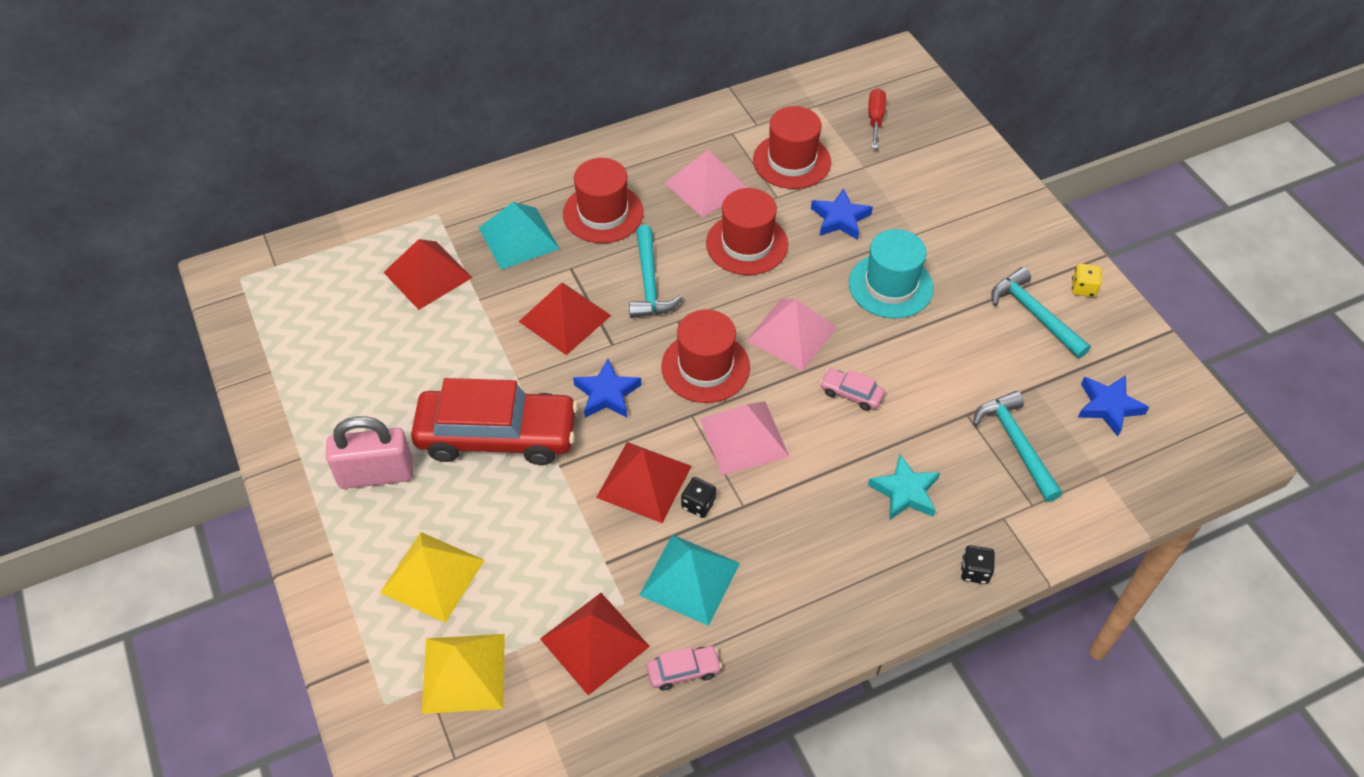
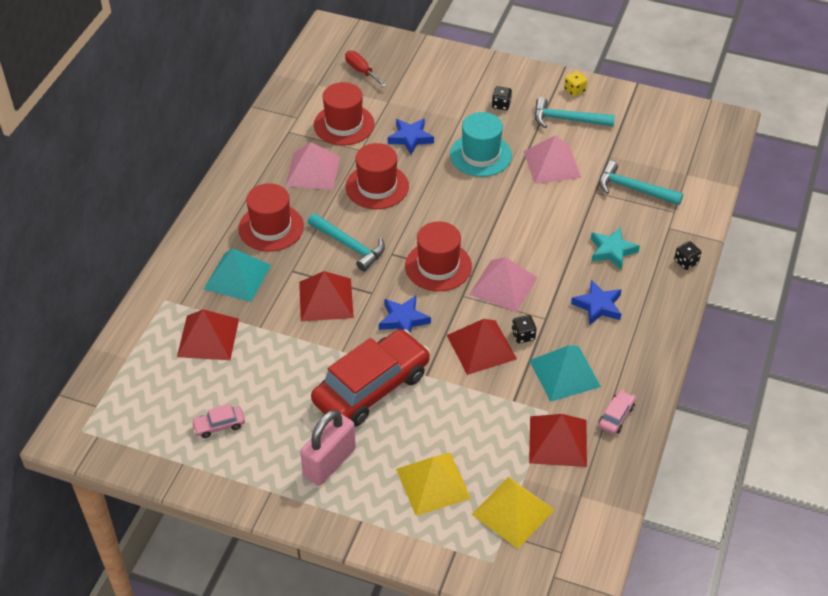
camera: 45 degrees left, 5 degrees down
pink pyramid [746,299,837,371] -> pink pyramid moved to [523,135,582,184]
pink car [820,368,885,411] -> pink car moved to [191,404,245,438]
blue star [1078,375,1149,436] -> blue star moved to [571,280,621,325]
none -> black dice [492,86,512,110]

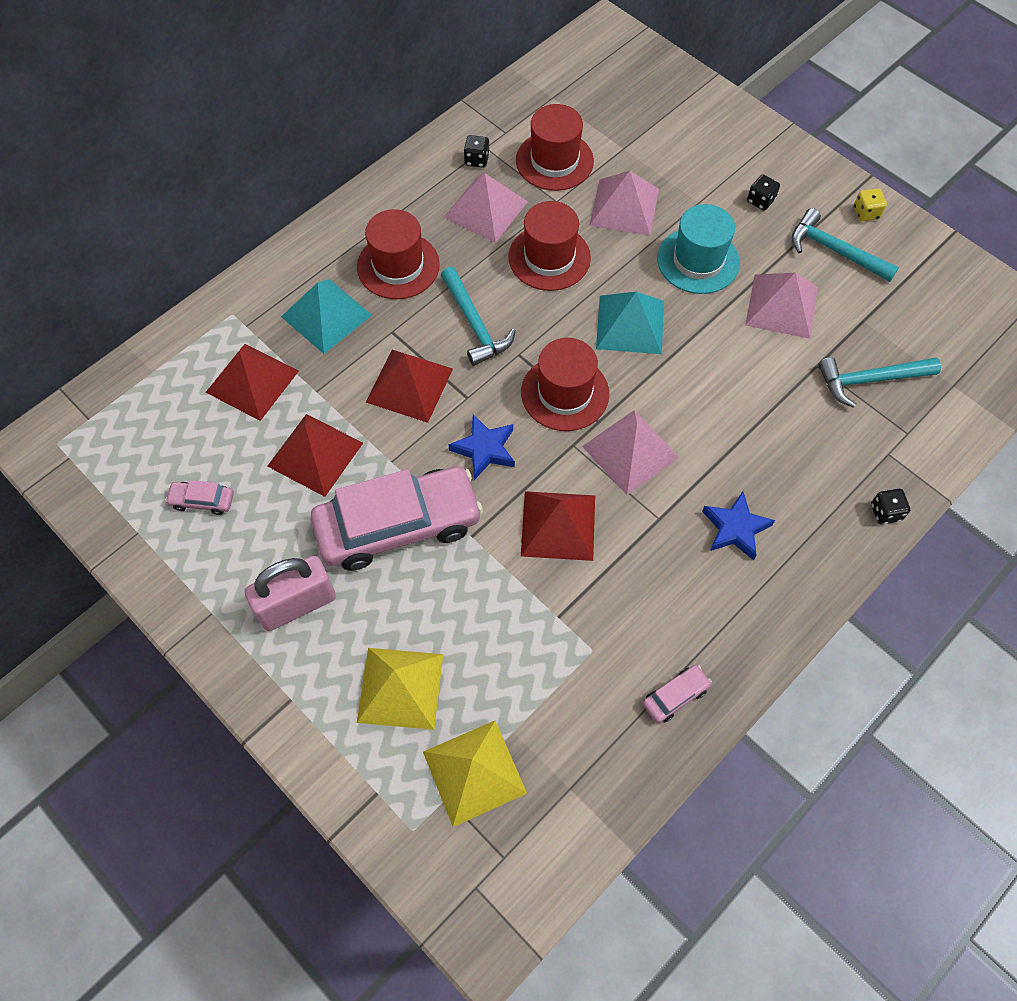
camera: 25 degrees right, 15 degrees up
red car [311,329,430,427] -> pink car [311,466,483,571]
red screwdriver [345,51,387,87] -> none
blue star [388,119,434,155] -> pink pyramid [589,171,659,235]
black dice [512,315,537,343] -> black dice moved to [464,135,490,168]
turquoise pyramid [529,345,601,402] -> turquoise pyramid moved to [596,291,664,354]
red pyramid [529,414,587,467] -> red pyramid moved to [267,414,363,497]
turquoise star [591,227,640,270] -> none
turquoise hammer [599,161,683,205] -> turquoise hammer turned 60 degrees counterclockwise [818,357,941,408]

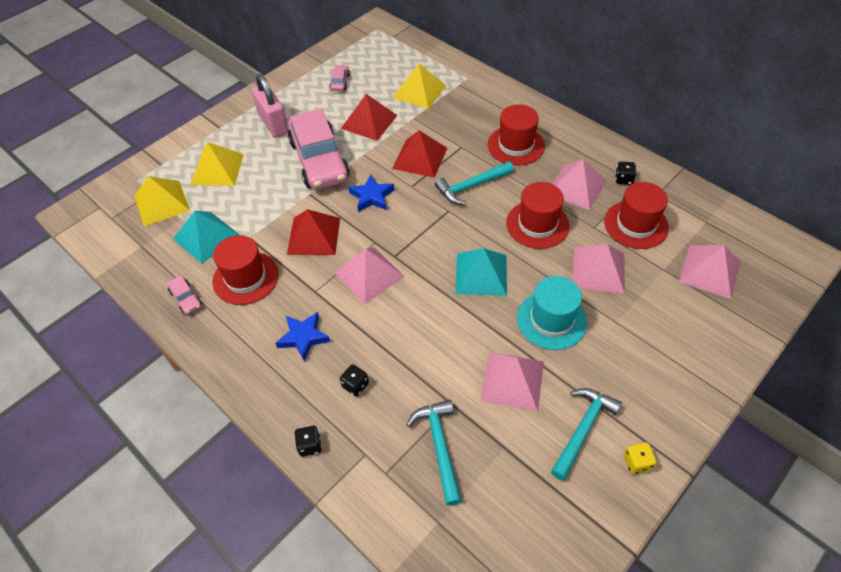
camera: 90 degrees right, 10 degrees down
red pyramid [206,344,299,421] -> yellow pyramid [392,63,446,109]
turquoise pyramid [281,279,372,354] -> turquoise pyramid moved to [173,211,240,263]
red hat [521,338,609,431] -> red hat moved to [213,235,279,305]
black dice [747,175,780,211] -> black dice moved to [340,364,369,396]
none -> pink pyramid [678,245,741,299]

